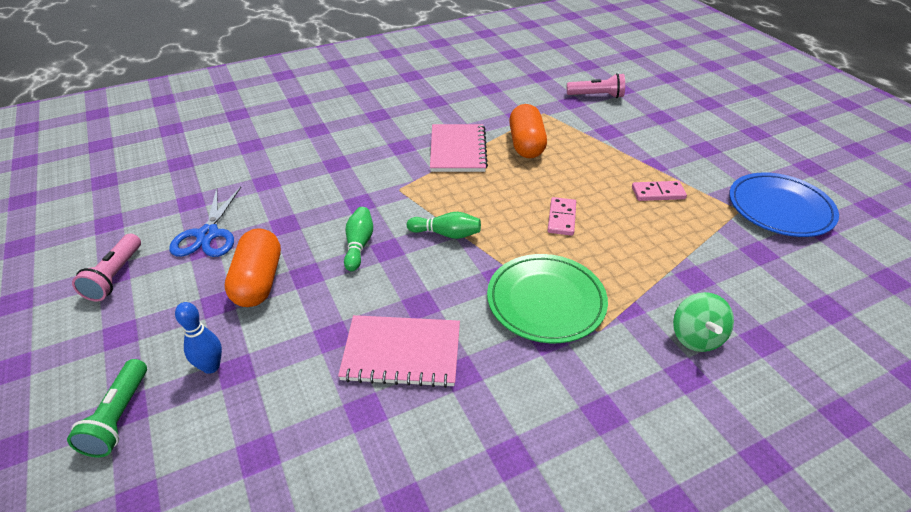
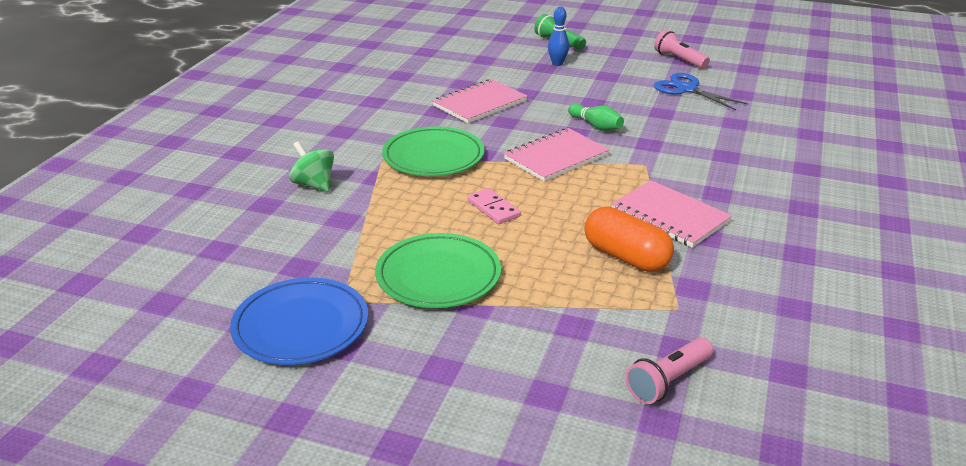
camera: 135 degrees right, 10 degrees down
orange capsule [225,228,281,307] -> none
green bowling pin [407,212,481,239] -> pink notebook [504,128,610,182]
pink domino [632,181,687,201] -> green plate [375,233,501,308]

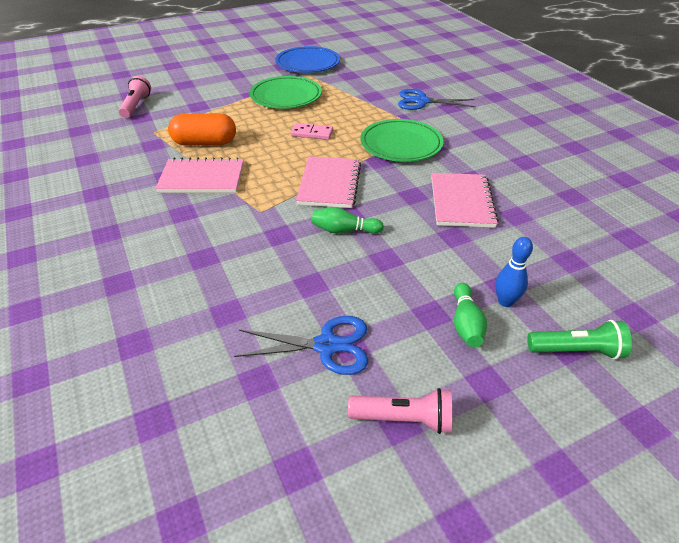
camera: 135 degrees right, 10 degrees up
green spinning top [289,141,334,192] -> blue scissors [398,89,476,110]
none -> green bowling pin [454,283,487,347]

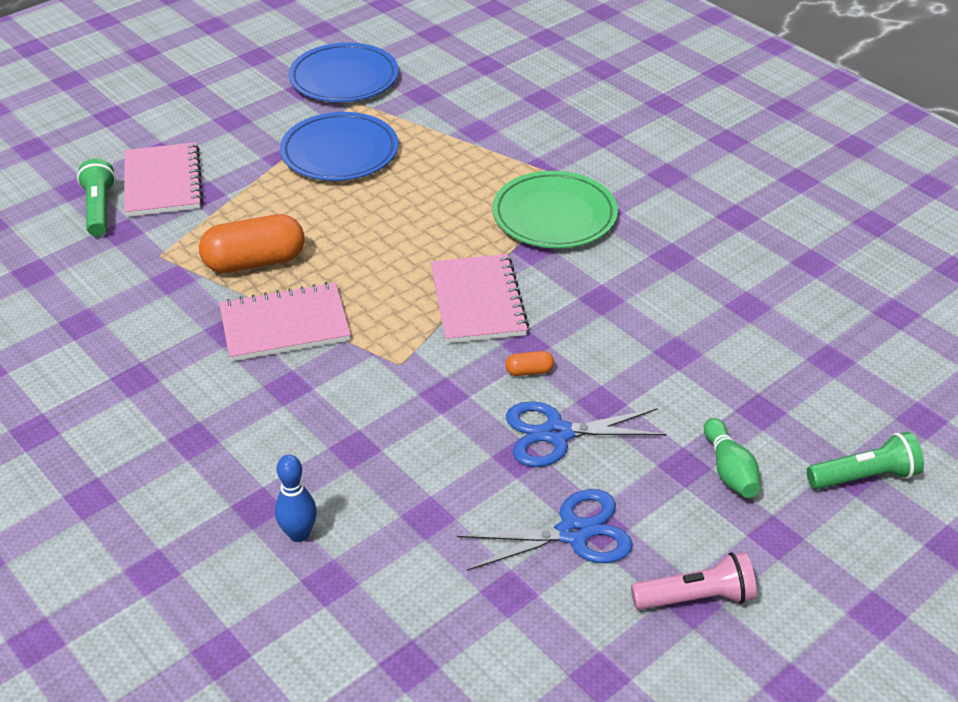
camera: 15 degrees left, 0 degrees up
pink flashlight [119,76,151,118] -> green flashlight [77,159,116,237]
green plate [250,76,322,109] -> blue plate [280,112,398,181]
pink domino [291,123,333,140] -> none
green bowling pin [312,207,384,234] -> orange capsule [505,351,554,376]
blue scissors [398,89,476,110] -> blue scissors moved to [506,401,667,467]
pink notebook [431,173,499,228] -> pink notebook moved to [124,142,203,217]
blue bowling pin [495,237,533,307] -> blue bowling pin moved to [275,455,317,542]

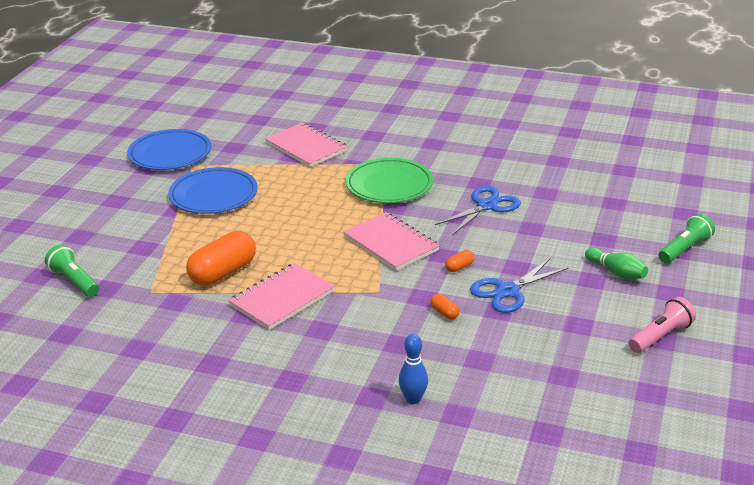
camera: 30 degrees left, 10 degrees down
pink notebook [124,142,203,217] -> pink notebook moved to [265,123,348,167]
blue scissors [457,489,633,571] -> blue scissors moved to [435,186,521,235]
none -> orange capsule [430,294,460,319]

